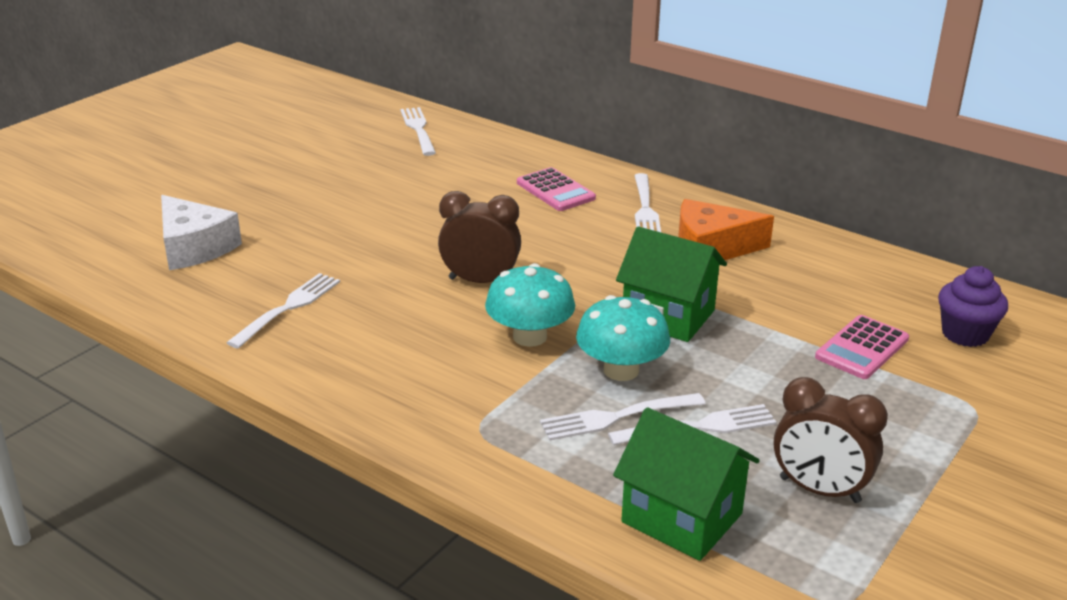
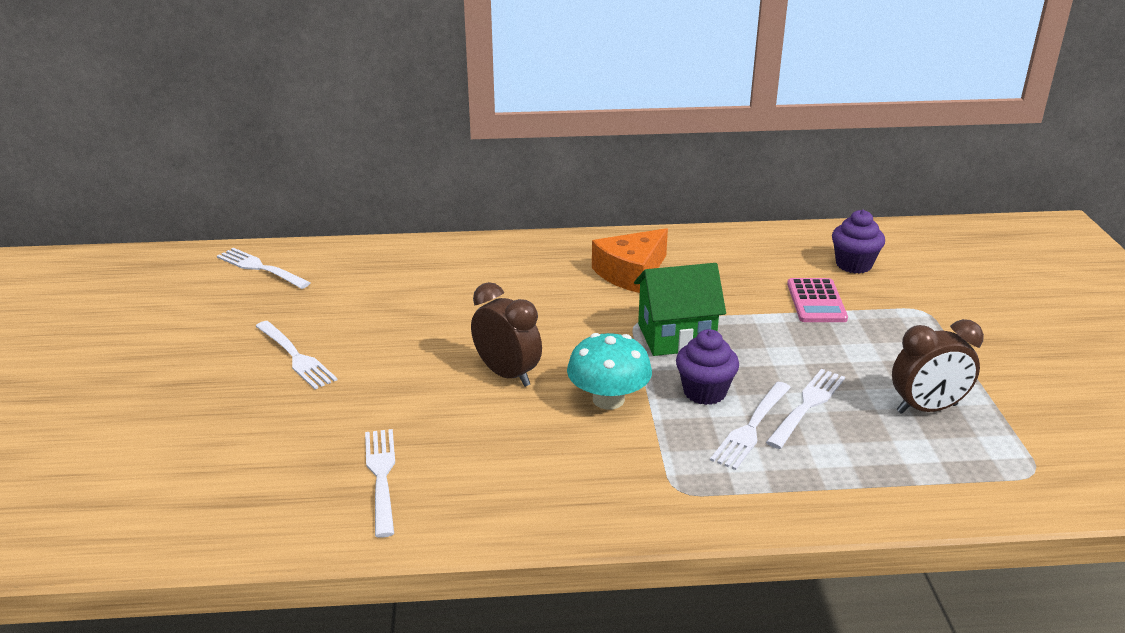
camera: 40 degrees left, 0 degrees up
white cheese [161,195,242,270] -> none
brown clock [438,191,521,283] -> brown clock turned 75 degrees clockwise [471,282,542,387]
pink calculator [517,167,596,211] -> none
turquoise mushroom [576,295,670,381] -> purple cupcake [676,329,739,405]
green house [613,407,760,561] -> none
white fork [634,173,661,232] -> white fork moved to [255,321,337,389]

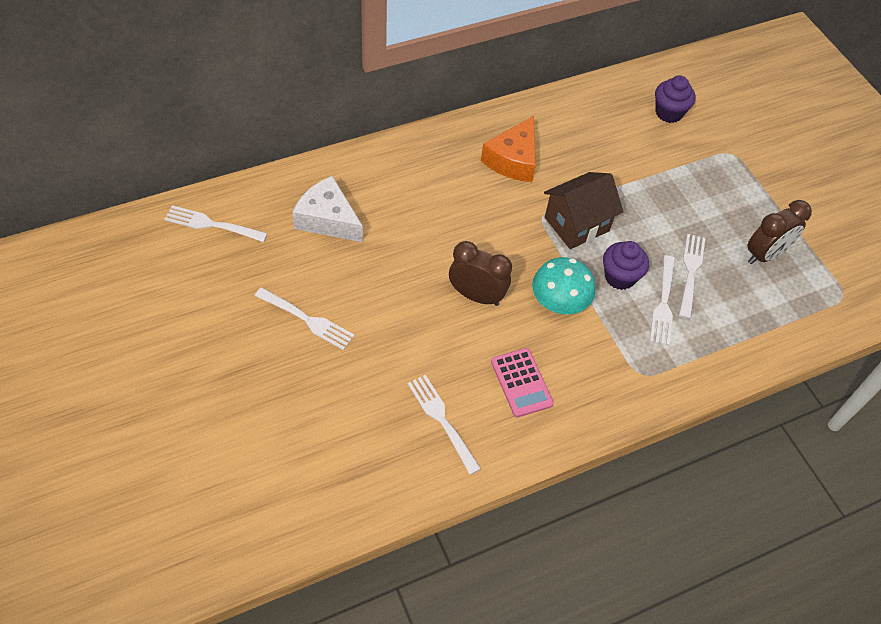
camera: 25 degrees left, 25 degrees up
green house [634,263,726,356] -> brown house [544,172,623,249]
pink calculator [787,278,848,322] -> pink calculator moved to [491,348,554,417]
none -> white cheese [292,176,363,242]

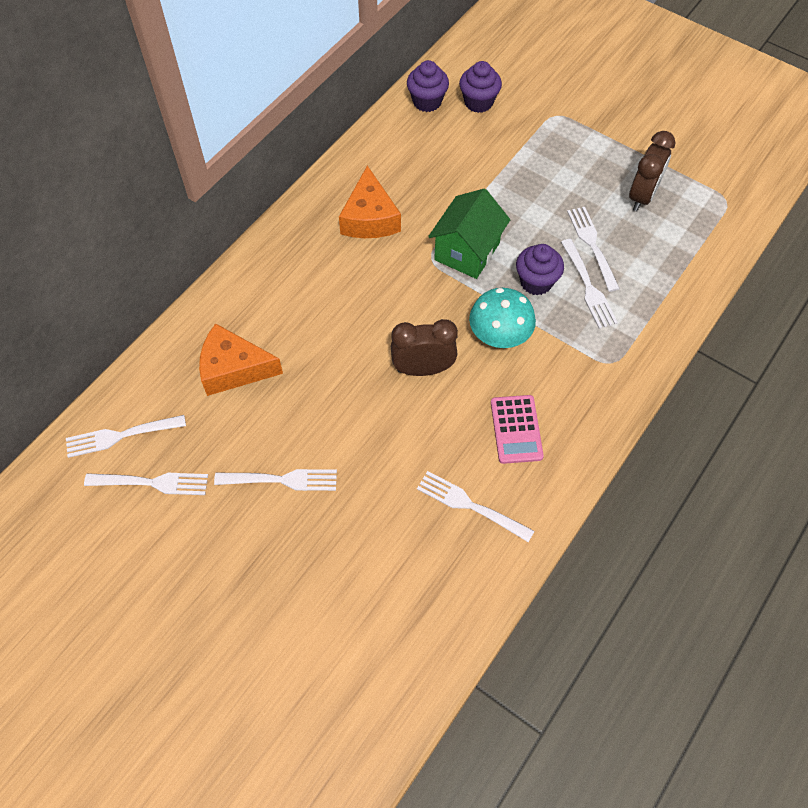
camera: 25 degrees left, 5 degrees up
white cheese [292,176,363,242] -> orange cheese [199,323,283,396]
pink calculator [491,348,554,417] -> pink calculator turned 45 degrees clockwise [491,395,544,464]
brown house [544,172,623,249] -> green house [428,188,510,279]
none -> white fork [84,473,208,495]
none -> purple cupcake [407,60,449,112]

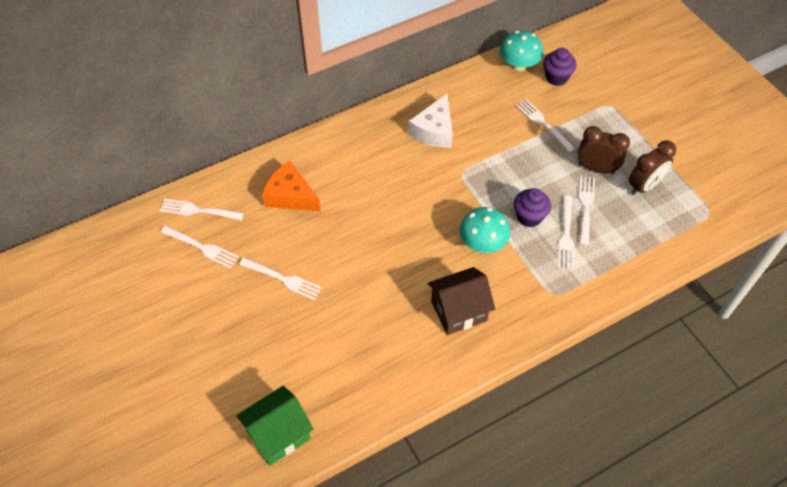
camera: 25 degrees right, 5 degrees down
orange cheese [339,165,401,238] -> white cheese [408,94,453,148]
brown clock [391,319,458,376] -> brown clock moved to [578,126,630,174]
purple cupcake [407,60,449,112] -> turquoise mushroom [499,31,543,71]
white fork [417,471,534,542] -> white fork moved to [515,99,575,152]
green house [428,188,510,279] -> green house moved to [236,386,314,466]
pink calculator [491,395,544,464] -> brown house [428,267,495,335]

